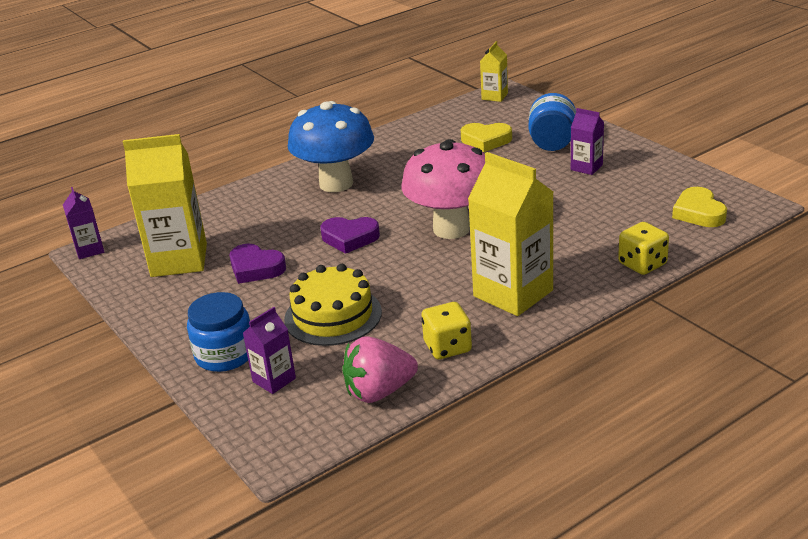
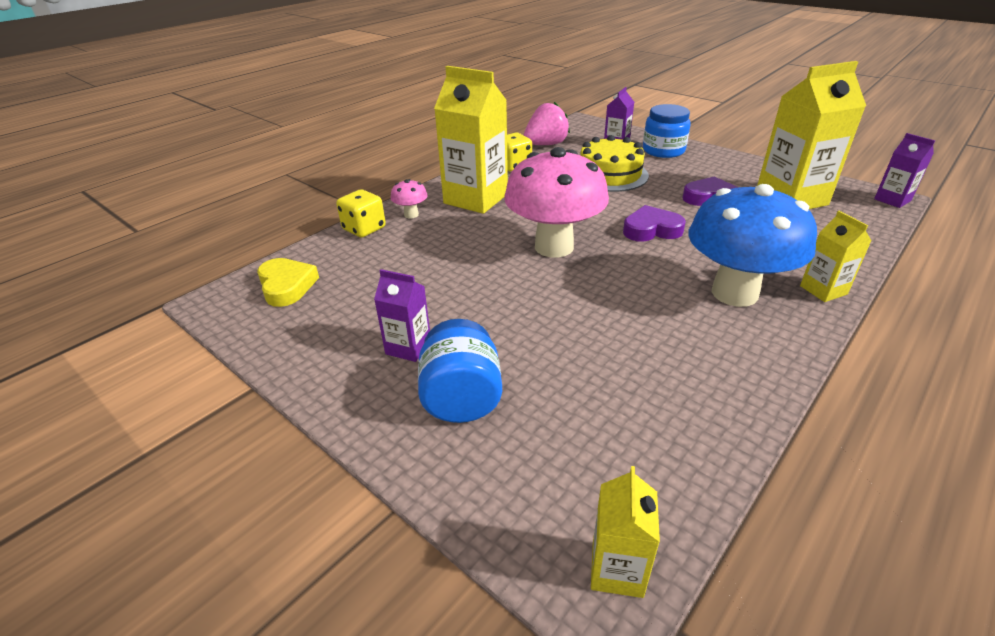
camera: 165 degrees right, 5 degrees up
yellow heart [461,123,512,152] -> none
none -> pink mushroom [391,179,427,218]
none -> yellow carton [800,211,871,302]

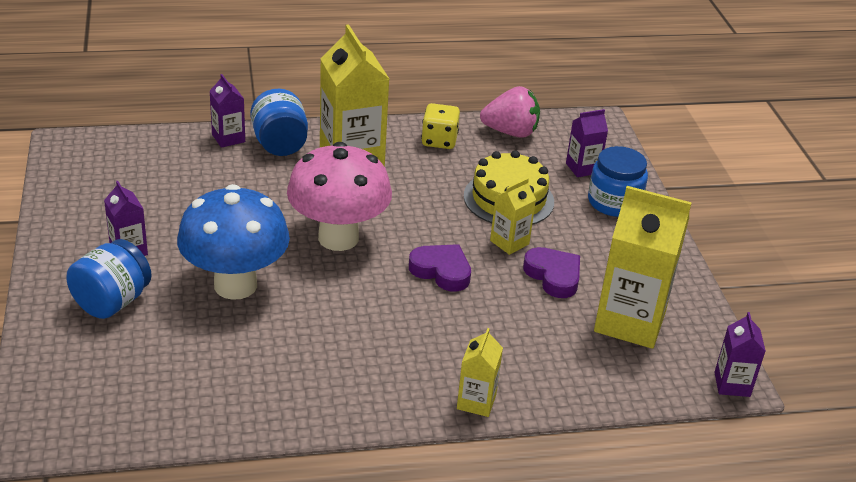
camera: 35 degrees right, 0 degrees up
yellow heart [257,258,319,307] -> none
yellow dice [336,189,386,237] -> purple carton [210,74,245,148]
pink mushroom [391,179,427,218] -> blue jar [250,89,308,156]
yellow carton [591,466,660,598] -> yellow carton moved to [490,178,536,255]
blue mushroom [689,184,817,307] -> blue mushroom moved to [177,184,290,300]

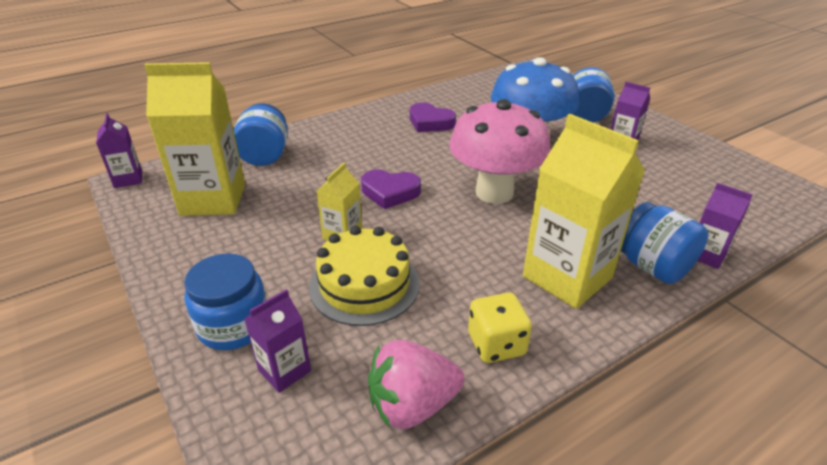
camera: 160 degrees right, 0 degrees up
yellow carton [457,328,503,417] -> none
purple heart [523,247,580,298] -> purple heart moved to [410,103,456,132]
none -> blue jar [234,103,288,166]

